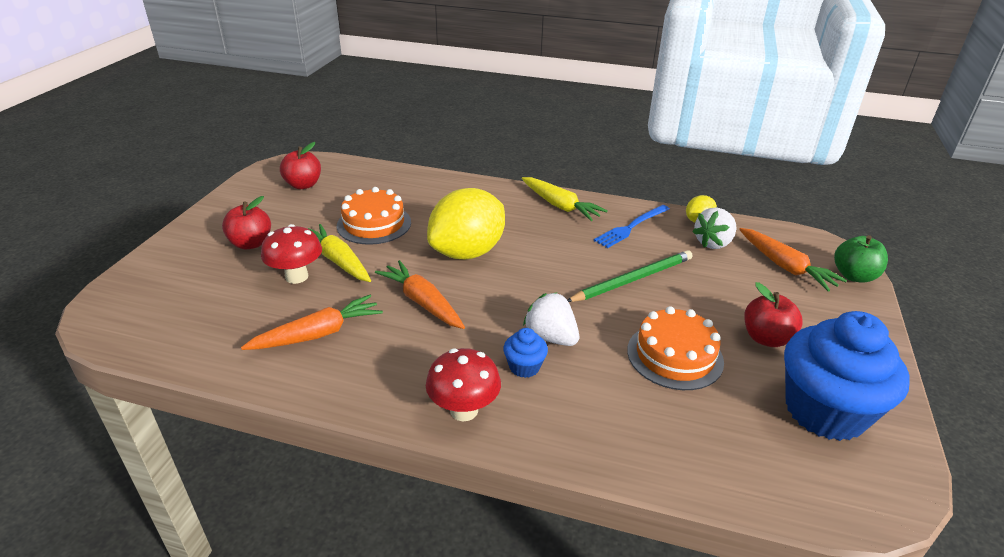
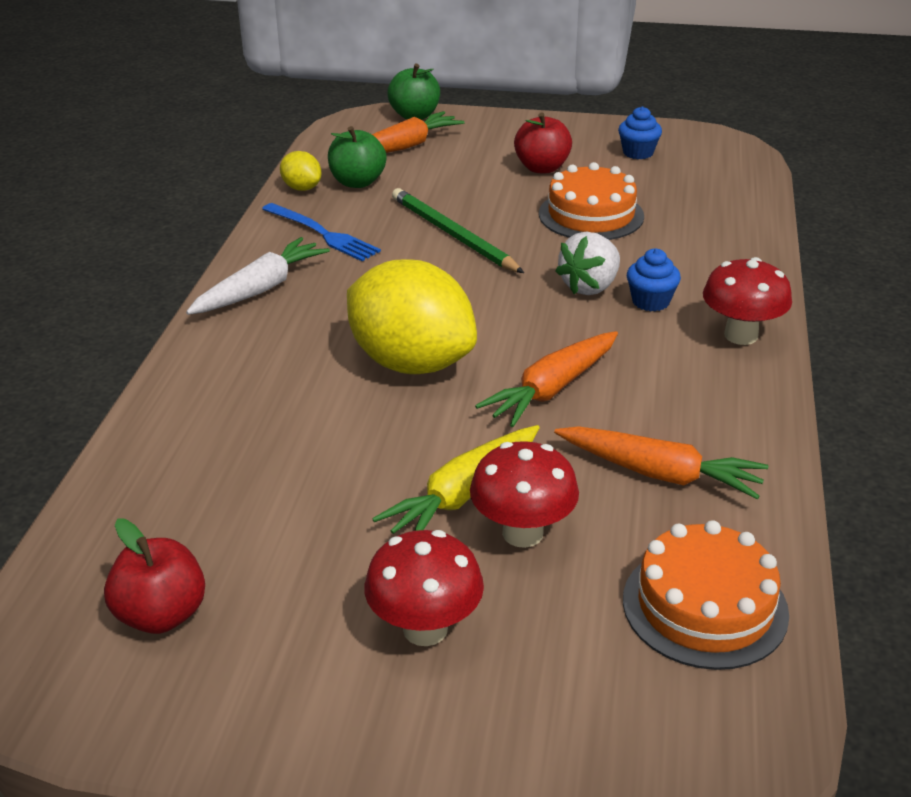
camera: 95 degrees left, 0 degrees up
red apple [222,196,271,249] -> red mushroom [364,530,484,646]
orange carrot [241,295,383,350] -> orange carrot turned 150 degrees clockwise [554,426,768,499]
orange cake [337,187,411,245] -> orange cake moved to [623,520,789,670]
yellow carrot [522,177,608,221] -> white carrot [186,237,330,315]
white strawberry [692,207,737,249] -> green apple [328,126,386,188]
blue cupcake [784,311,910,441] -> blue cupcake [618,106,662,159], size x0.43

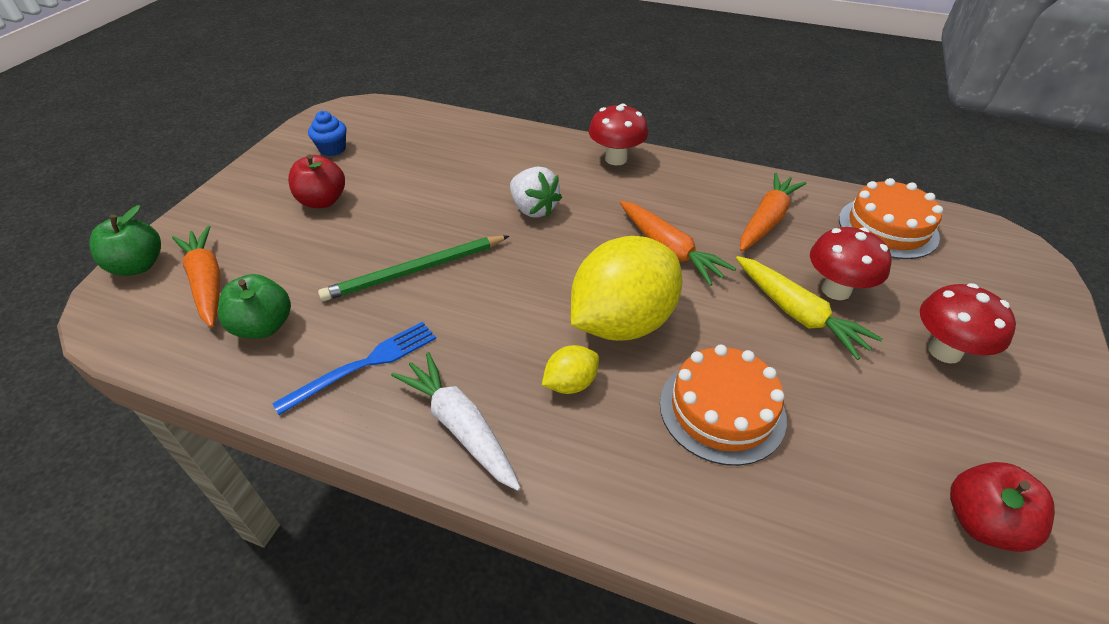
camera: 80 degrees left, 10 degrees up
yellow lemon [280,151,322,191] -> yellow lemon moved to [542,345,599,394]
orange cake [539,162,644,240] -> orange cake moved to [660,344,787,466]
blue cupcake [627,248,681,312] -> none

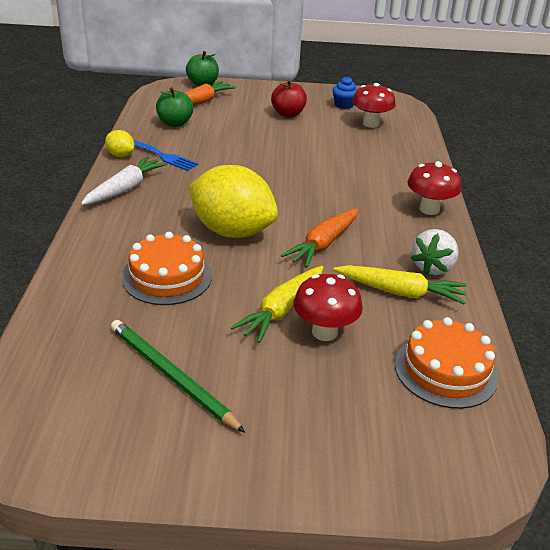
camera: 70 degrees right, 10 degrees down
green pencil [318,236,509,301] -> green pencil moved to [111,320,246,433]
white strawberry [510,167,562,218] -> white strawberry moved to [411,229,459,275]
yellow lemon [542,345,599,394] -> yellow lemon moved to [105,130,135,157]
orange carrot [740,172,807,251] -> yellow carrot [333,265,467,305]
red mushroom [920,283,1016,363] -> red mushroom moved to [352,83,396,128]
red apple [950,462,1055,552] -> none

